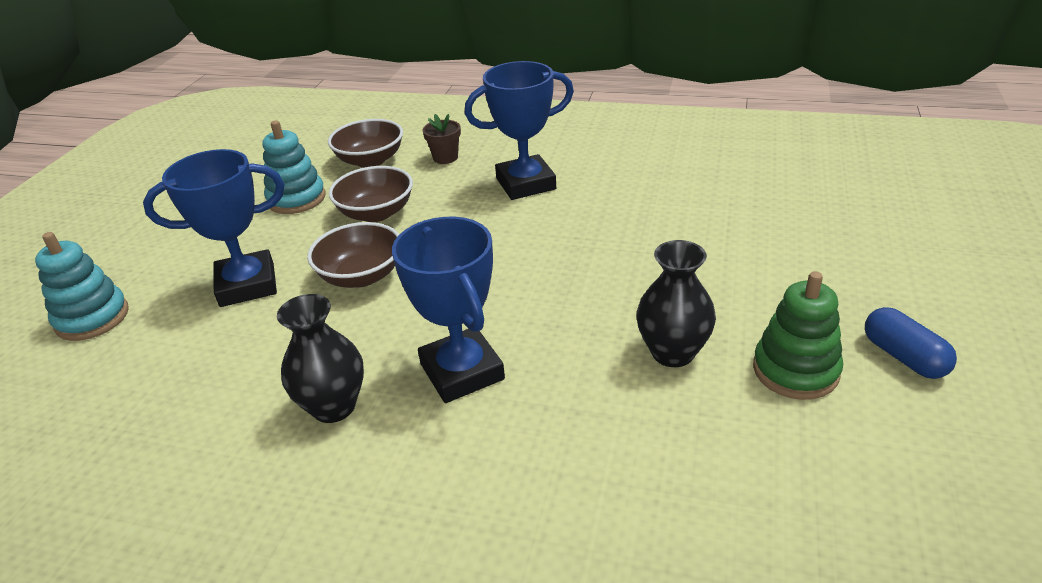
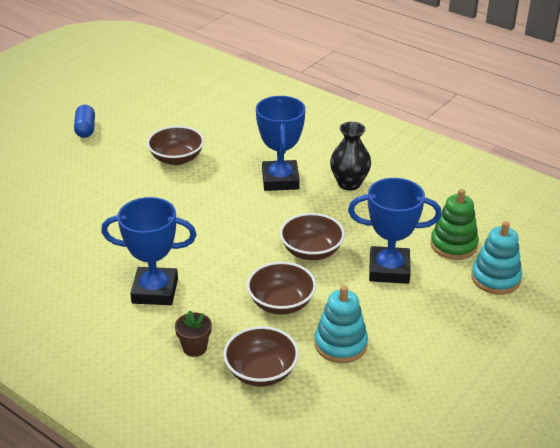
camera: 160 degrees left, 0 degrees up
black vase [636,240,716,367] -> brown bowl [147,126,204,165]
green stacking toy [753,271,843,400] -> green stacking toy moved to [431,189,479,260]

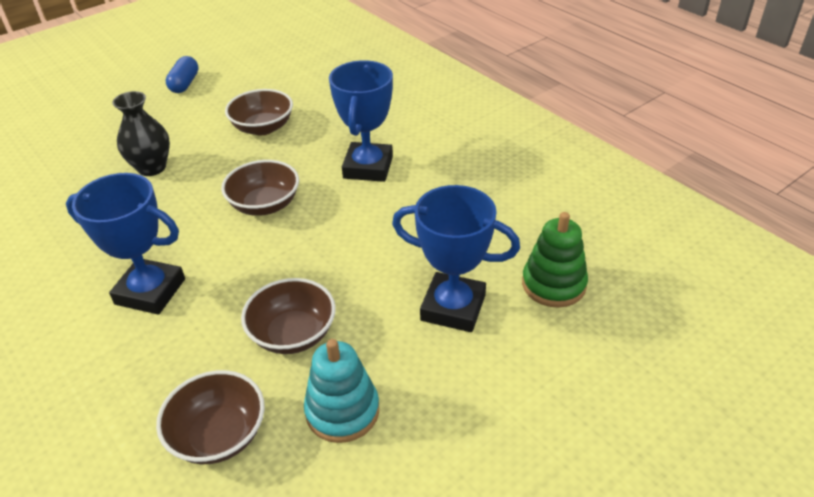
camera: 15 degrees right, 5 degrees up
brown flower pot [175,310,212,357] -> none
brown bowl [280,213,345,260] -> brown bowl moved to [221,160,299,216]
black vase [330,122,371,190] -> black vase moved to [112,91,170,176]
turquoise stacking toy [471,221,522,295] -> none

